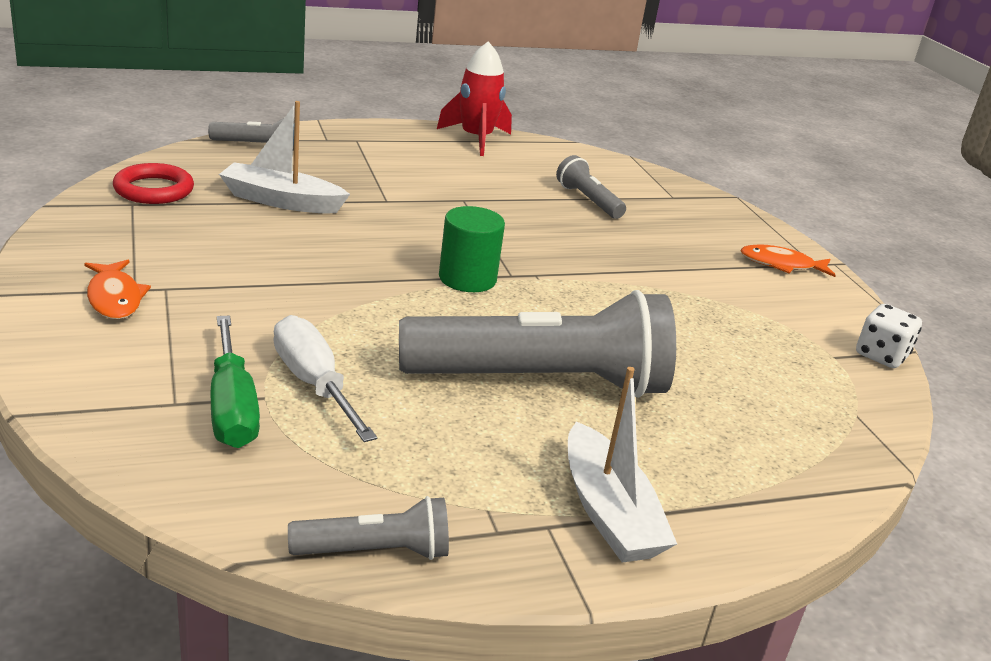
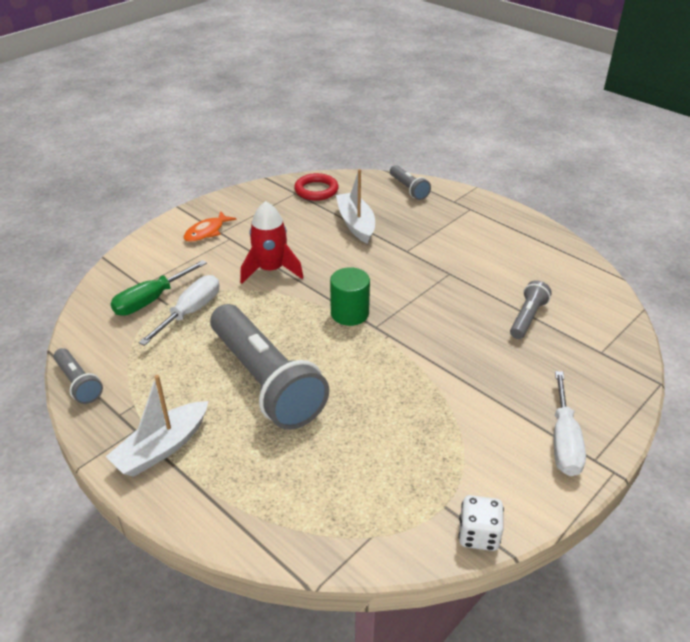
camera: 65 degrees right, 10 degrees up
red rocket [437,41,512,156] -> red rocket moved to [240,201,304,284]
orange fish [740,244,836,277] -> white screwdriver [553,371,586,476]

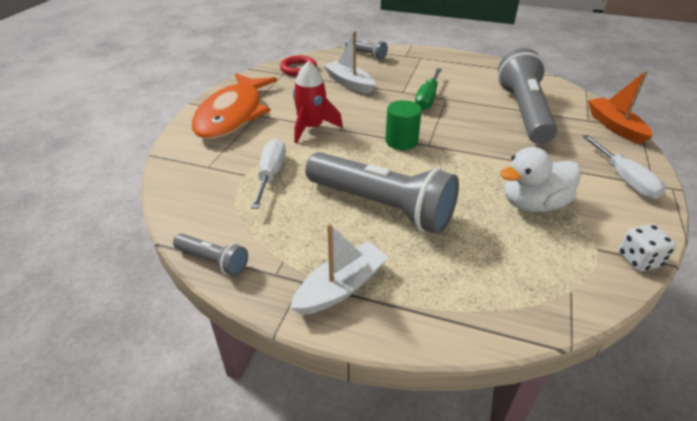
camera: 25 degrees left, 0 degrees up
white boat [106,375,208,477] -> white boat turned 150 degrees counterclockwise [290,223,388,315]
green screwdriver [110,260,207,316] -> green screwdriver moved to [415,68,442,110]
orange fish [184,211,237,242] -> orange fish [192,73,277,139], size x2.41
grey flashlight [510,280,552,339] -> grey flashlight [498,48,558,144], size x2.18
none -> white duck [500,147,581,212]
none -> orange boat [588,71,653,145]

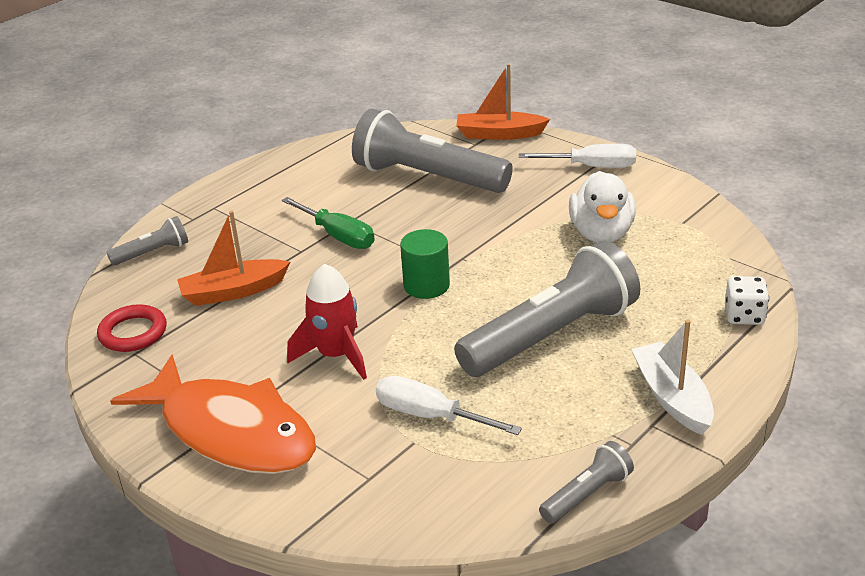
camera: 65 degrees left, 5 degrees down
white boat [324,31,375,94] -> orange boat [177,211,290,306]
white dice [618,224,676,272] -> white dice moved to [725,276,769,325]

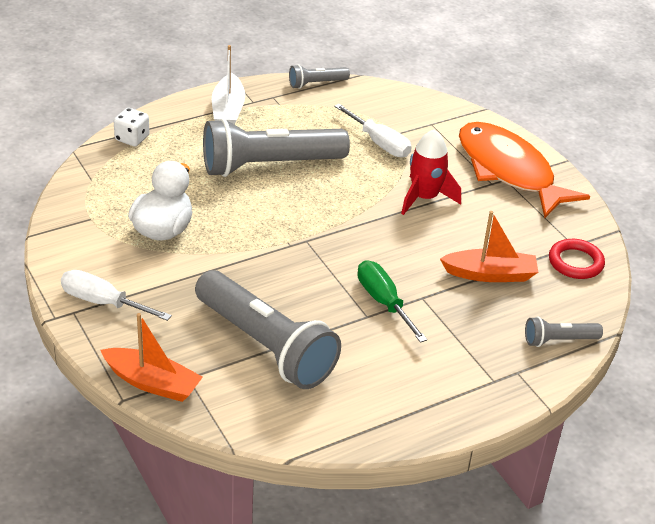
camera: 165 degrees left, 5 degrees up
green cylinder [400,229,450,299] -> none

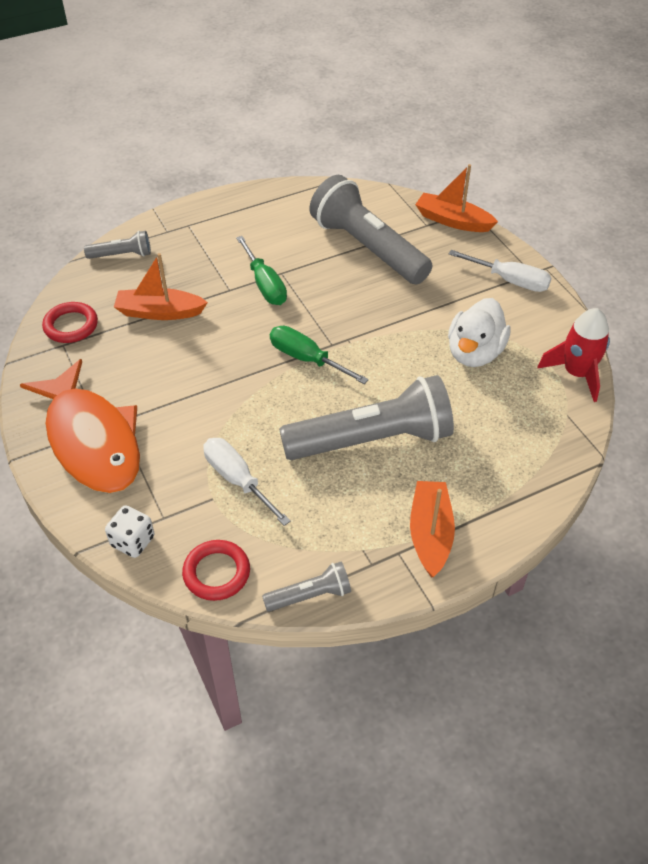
camera: 175 degrees left, 10 degrees up
white dice [114,108,150,147] -> white dice moved to [105,505,155,558]
white boat [212,45,245,124] -> orange boat [410,481,455,578]
red rocket [401,130,461,215] -> red rocket moved to [537,308,610,402]
none -> red ring [182,540,250,601]
none -> green screwdriver [270,326,369,384]

